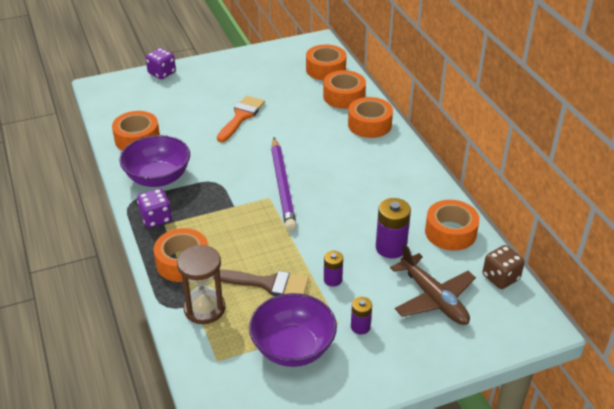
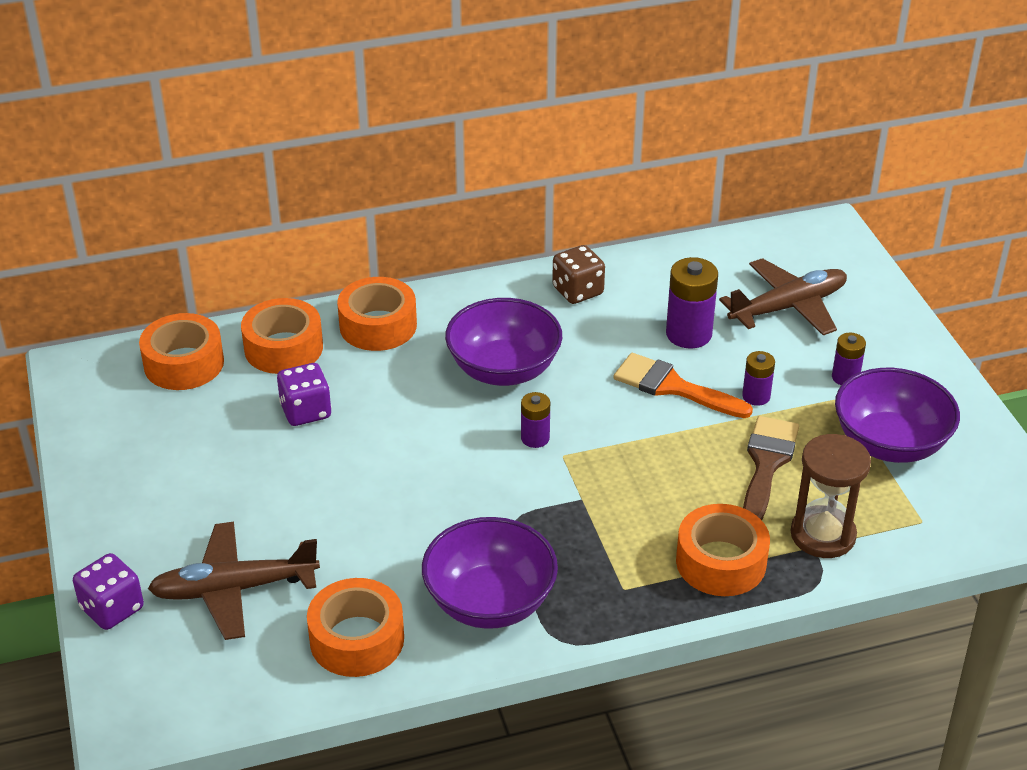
camera: 85 degrees left, 0 degrees up
purple dice [137,188,172,228] -> purple dice moved to [277,363,332,426]
orange brush [217,96,265,142] -> orange brush moved to [613,353,753,418]
purple pencil [271,138,297,231] -> purple battery [521,392,550,448]
orange tape [425,200,480,251] -> none
brown dice [482,245,525,289] -> brown dice moved to [552,245,605,304]
none -> brown plane [148,522,320,640]
none -> purple bowl [445,298,562,386]

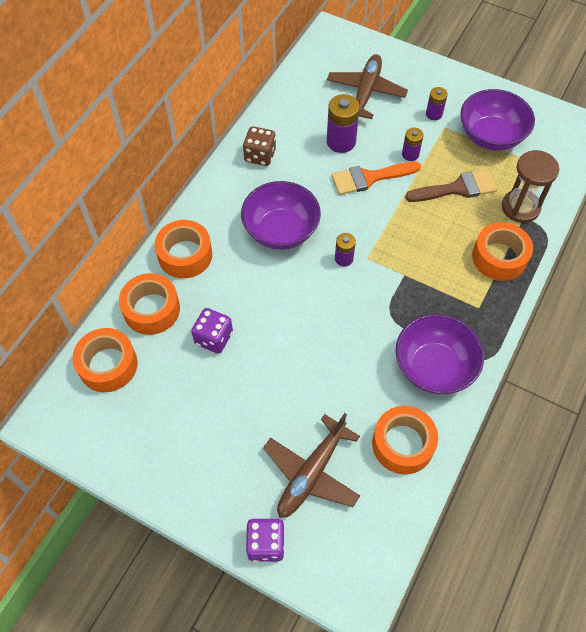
camera: 45 degrees left, 20 degrees up
brown brush [743,416,799,520] -> brown brush turned 105 degrees clockwise [405,170,497,202]

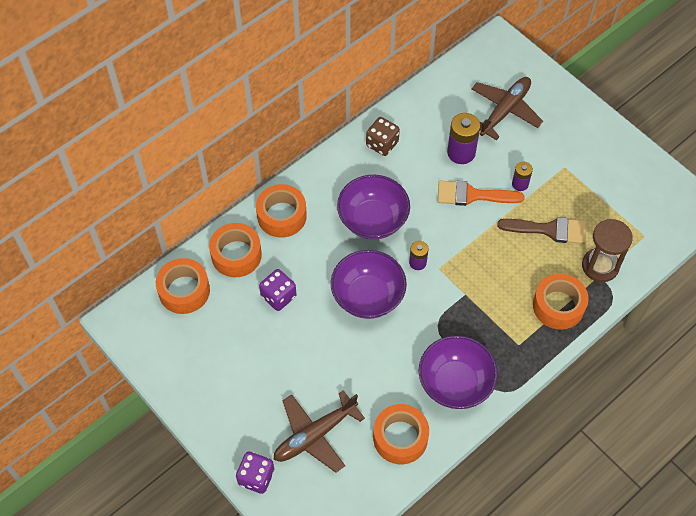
camera: 20 degrees right, 0 degrees up
purple battery [426,87,448,120] -> none
purple bowl [460,89,535,151] -> purple bowl moved to [331,250,407,319]

